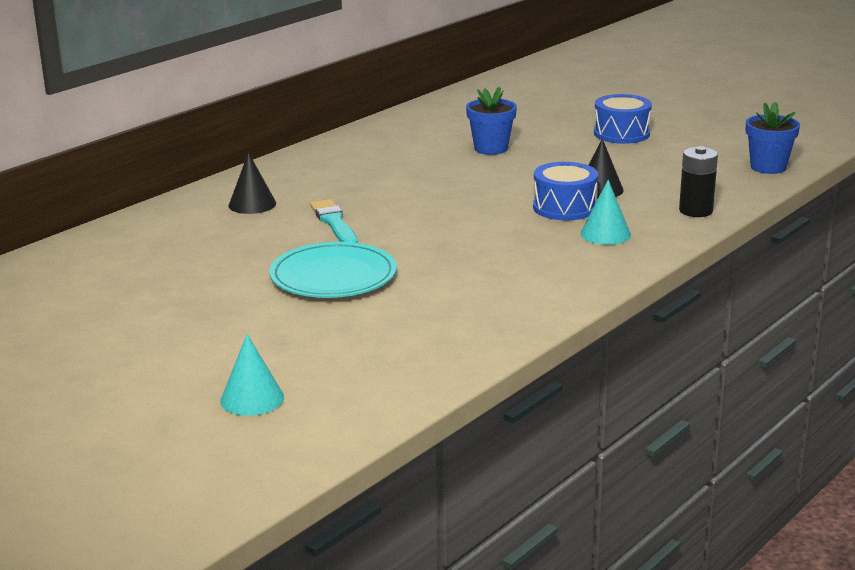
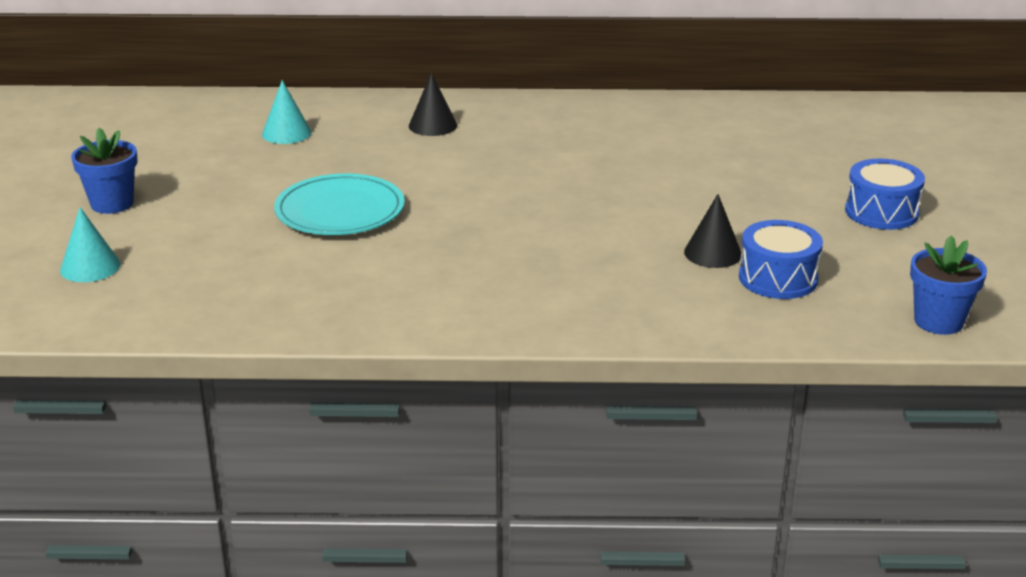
camera: 50 degrees right, 5 degrees up
turquoise brush [310,199,358,243] -> none
blue flower pot [466,86,517,155] -> blue flower pot moved to [71,128,138,214]
blue drum [533,162,598,221] -> blue drum moved to [739,220,823,299]
turquoise cone [580,180,631,245] -> turquoise cone moved to [262,80,312,144]
black battery [679,146,718,217] -> none

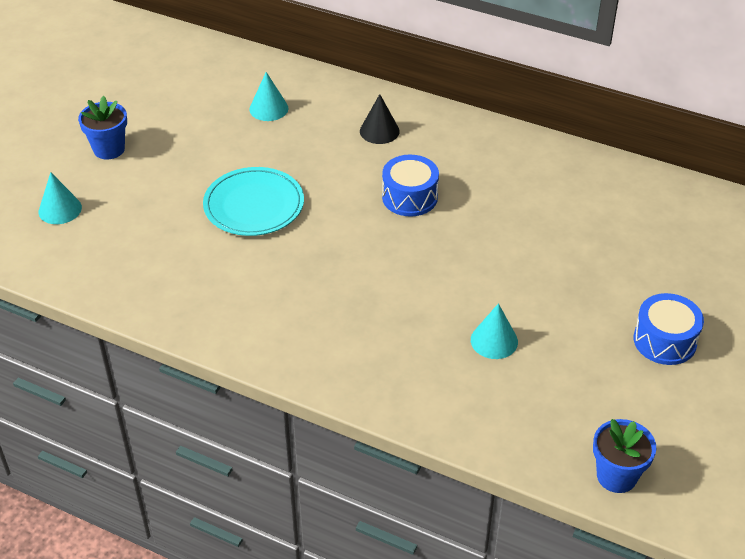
camera: 25 degrees right, 15 degrees up
black cone [684,194,742,268] -> turquoise cone [471,303,518,359]
blue drum [739,220,823,299] -> blue drum moved to [382,155,439,216]

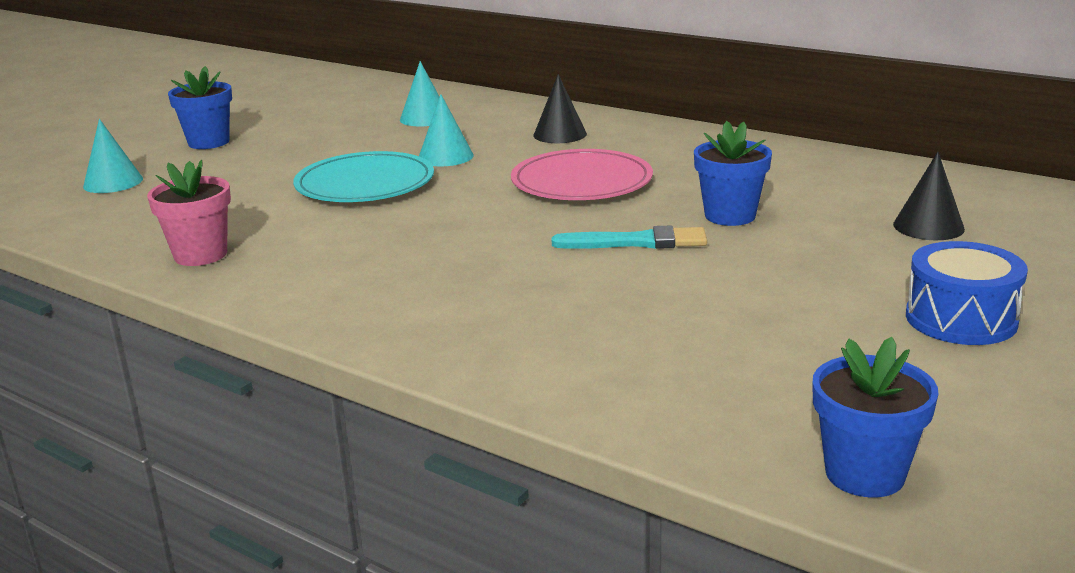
camera: 10 degrees right, 20 degrees down
blue drum [382,155,439,216] -> pink plate [511,149,653,200]
turquoise cone [471,303,518,359] -> turquoise cone moved to [419,94,474,167]
none -> pink flower pot [147,160,231,266]
none -> turquoise brush [552,226,707,249]
none -> blue flower pot [694,121,772,226]
none -> black cone [893,152,965,240]

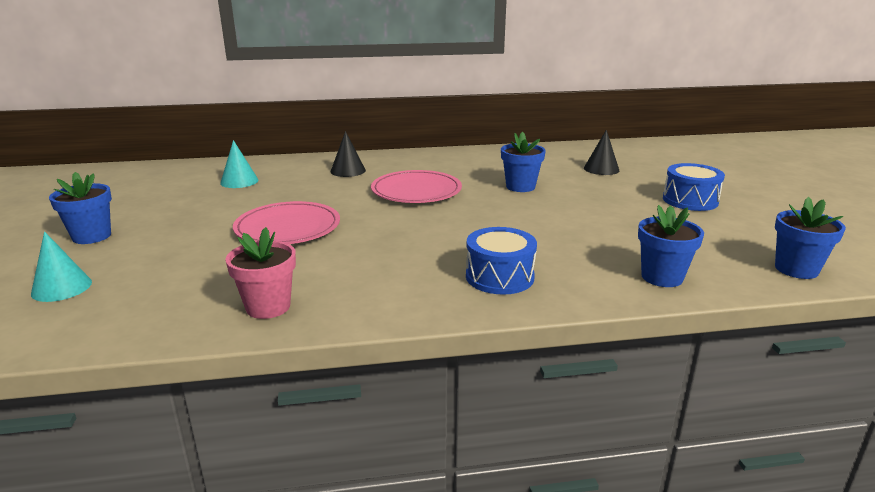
camera: 45 degrees left, 0 degrees up
turquoise plate [293,151,434,202] -> pink plate [233,201,340,244]
turquoise cone [419,94,474,167] -> none
turquoise brush [552,226,707,249] -> none
none -> blue drum [466,227,537,295]
none -> blue flower pot [638,205,704,287]

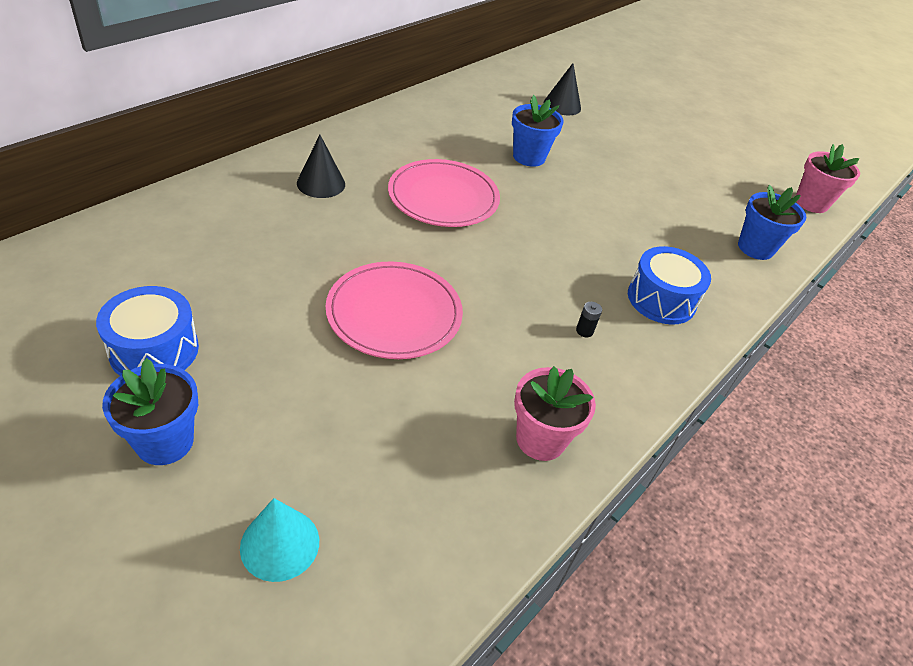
camera: 45 degrees left, 20 degrees up
turquoise cone [220,140,259,188] -> none
blue drum [663,163,725,211] -> blue drum moved to [96,286,199,376]
blue flower pot [775,197,846,279] -> pink flower pot [796,144,860,213]
none -> black battery [576,302,602,337]

